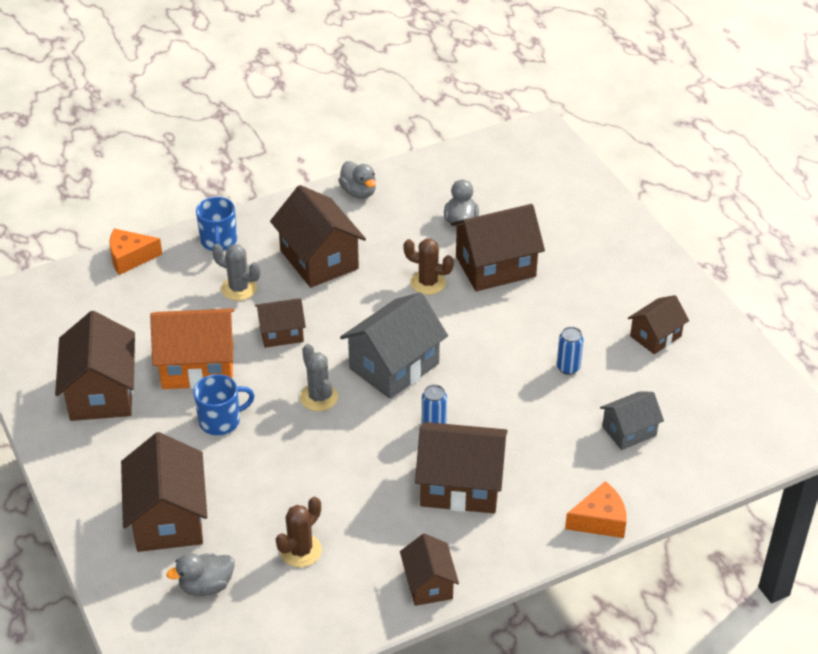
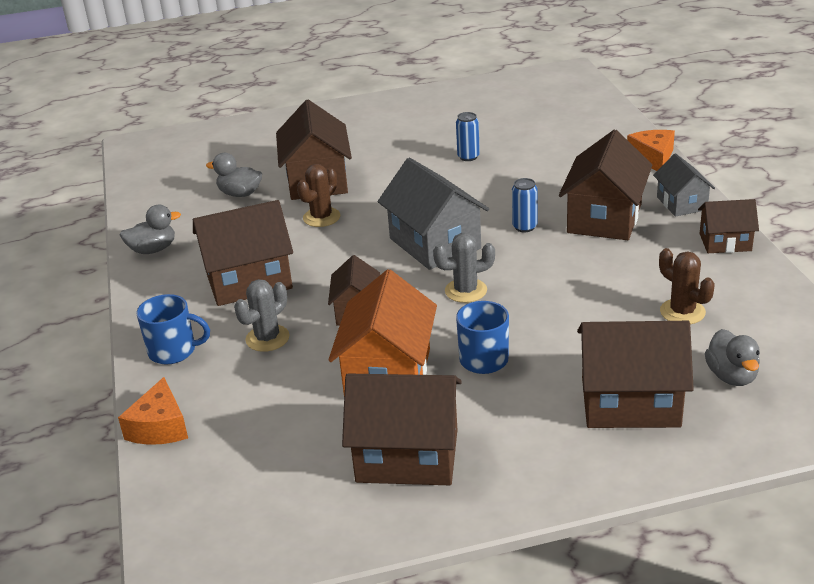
camera: 75 degrees left, 10 degrees down
grey house [600,391,664,450] -> grey house moved to [653,153,715,217]
brown house [628,295,689,354] -> none

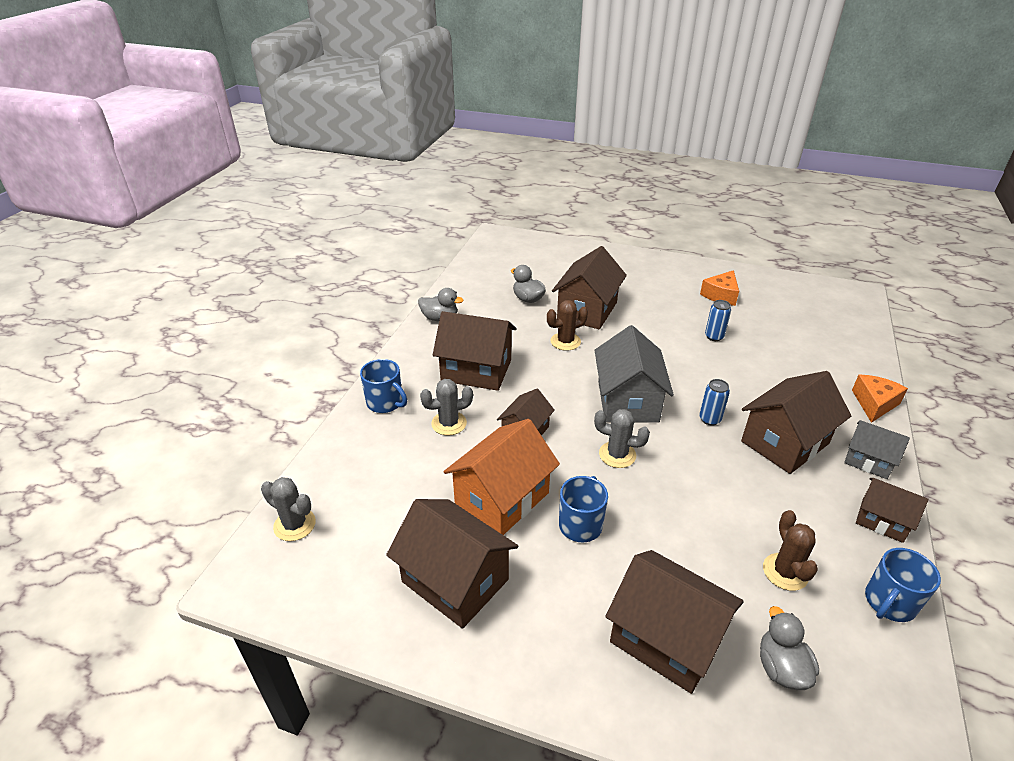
camera: 30 degrees right, 5 degrees up
orange cheese [118,377,188,445] -> orange cheese moved to [700,270,739,306]
grey house [653,153,715,217] -> grey house turned 75 degrees counterclockwise [844,420,910,479]
grey duck [705,329,760,386] -> grey duck turned 150 degrees clockwise [760,606,819,690]
none -> grey cactus [261,477,316,541]
none -> blue mug [865,548,941,622]

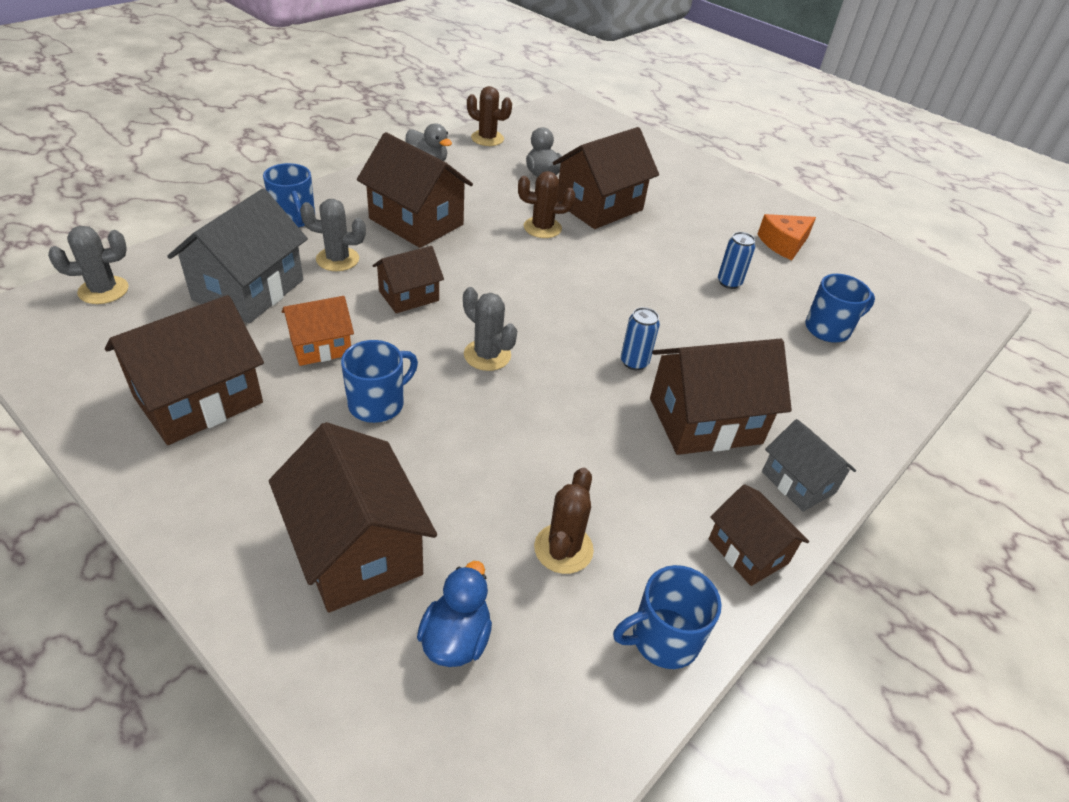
camera: 20 degrees right, 5 degrees up
grey cactus [261,477,316,541] -> grey cactus turned 75 degrees counterclockwise [48,226,129,304]
brown house [386,499,518,629] -> brown house turned 75 degrees clockwise [105,295,264,445]
orange house [443,419,560,535] -> orange house [282,296,354,366], size x0.58
grey house [595,325,674,423] -> grey house moved to [167,189,308,323]
grey duck [760,606,819,690] -> blue duck [417,561,492,667]
orange cheese [852,375,908,423] -> none
none -> brown cactus [467,86,512,146]
none -> blue mug [805,274,875,343]

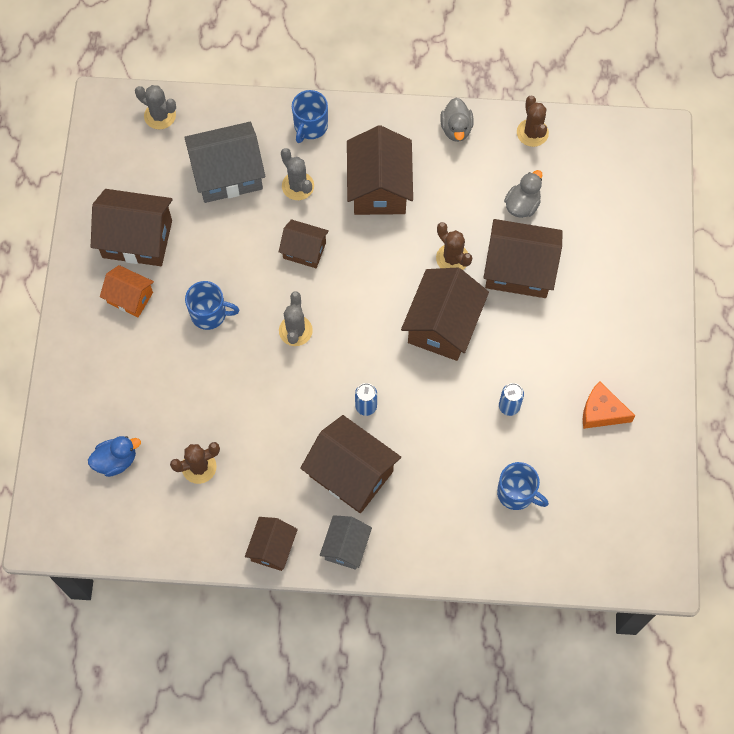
camera: 55 degrees right, 25 degrees up
brown house [269,422,437,613] -> brown house moved to [401,268,489,361]
orange house [282,296,354,366] -> orange house moved to [100,265,154,317]
blue mug [613,565,721,669] -> none

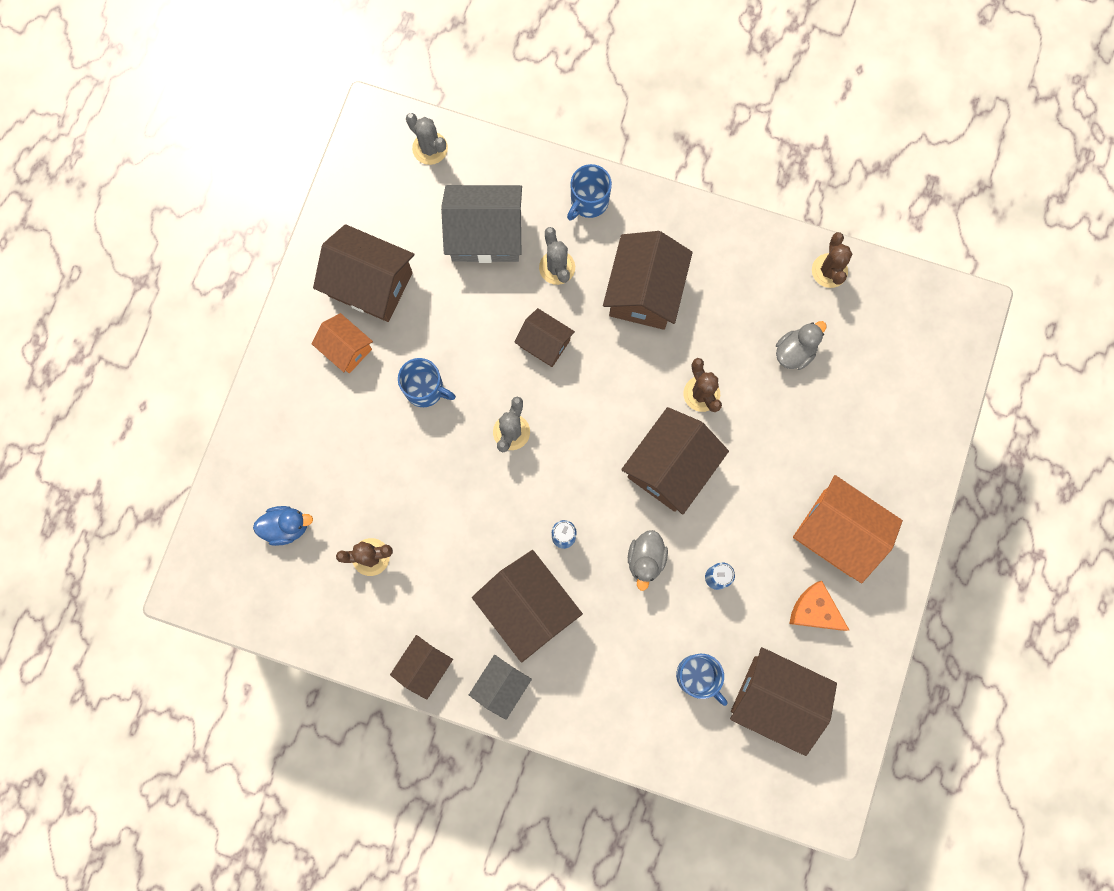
camera: 15 degrees right, 10 degrees up
grey duck [440,98,474,142] -> grey duck moved to [628,530,668,591]
brown house [483,219,563,298] -> brown house moved to [730,647,837,756]
none -> orange house [793,475,903,583]

